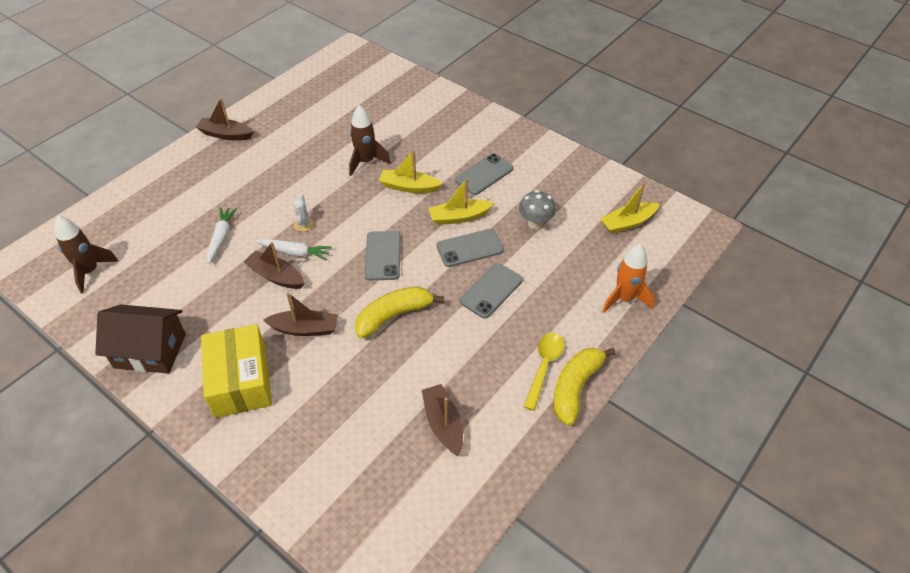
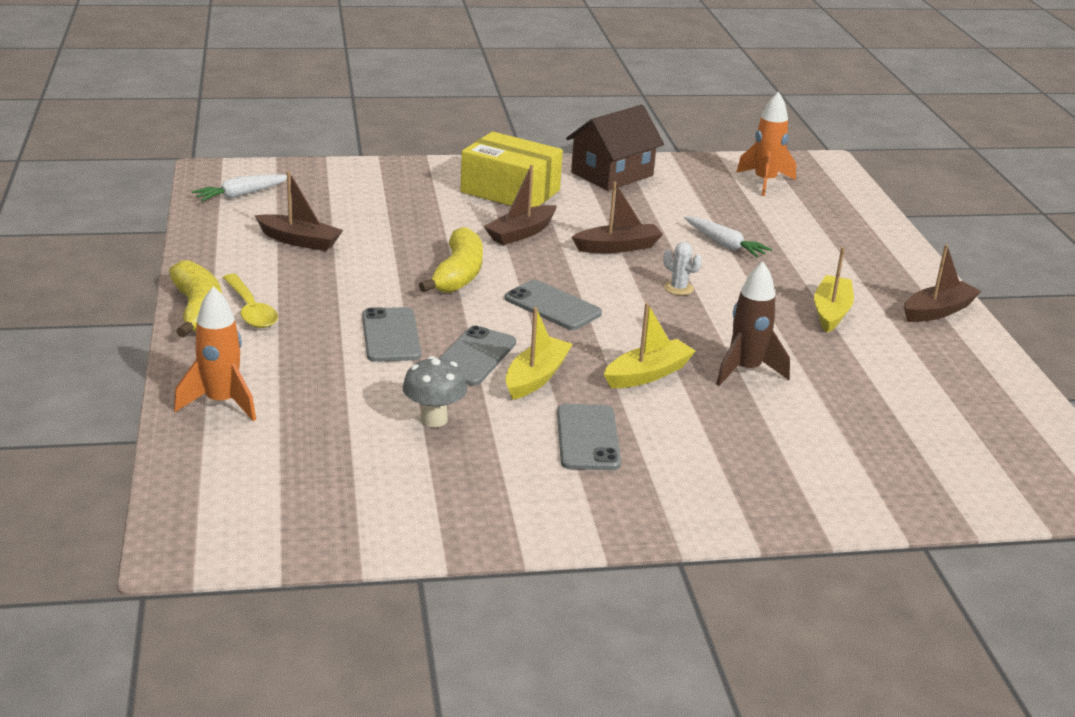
camera: 130 degrees right, 20 degrees down
brown rocket [54,216,119,294] -> orange rocket [736,92,796,196]
white carrot [255,239,331,260] -> white carrot moved to [192,174,287,201]
yellow boat [600,183,660,234] -> yellow boat moved to [814,247,854,333]

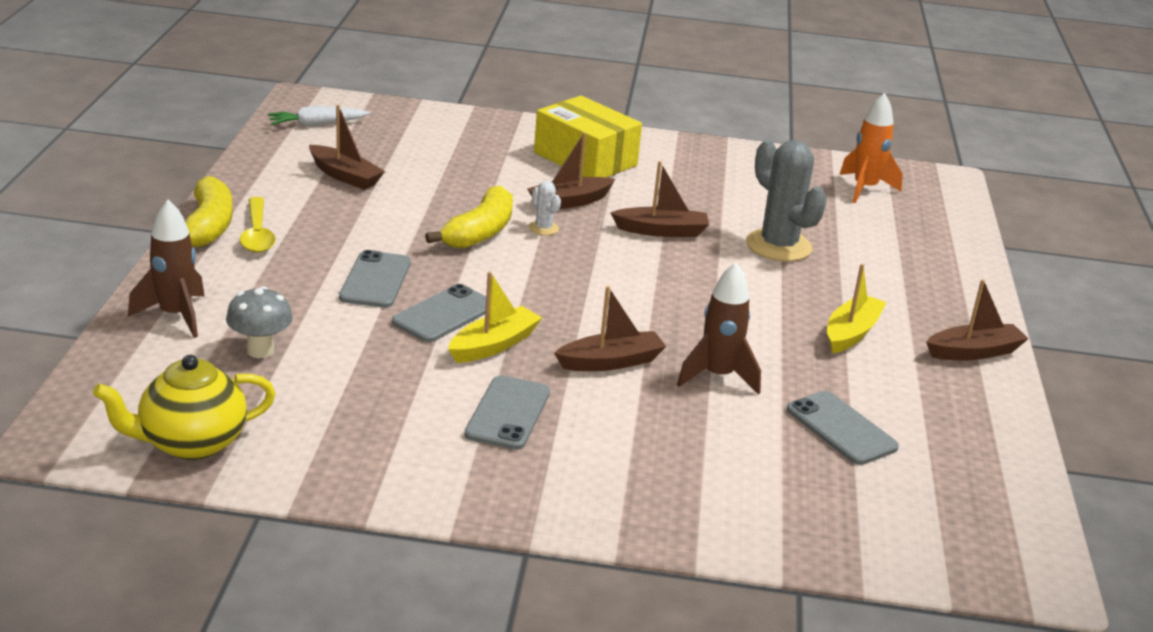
camera: 15 degrees right, 0 degrees up
orange rocket [174,286,256,421] -> brown rocket [128,200,205,338]
grey mushroom [403,356,467,427] -> grey mushroom moved to [226,286,293,358]
grey phone [505,280,602,330] -> grey phone moved to [787,391,899,465]
brown house [566,105,664,191] -> none
yellow boat [604,303,696,388] -> brown boat [554,286,666,371]
white cactus [663,242,702,295] -> white cactus moved to [529,181,561,235]
white carrot [684,216,772,258] -> grey cactus [746,140,827,261]
none -> yellow teapot [93,355,276,460]

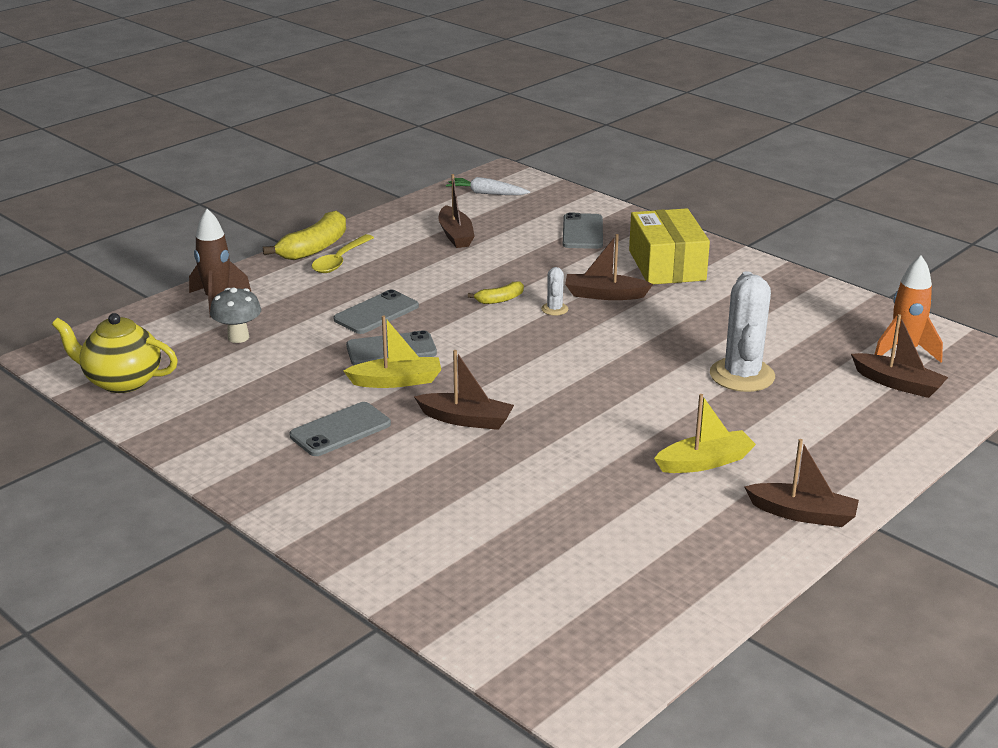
camera: 40 degrees right, 0 degrees up
yellow banana [425,185,513,249] -> yellow banana [468,282,524,304], size x0.53
brown boat [610,161,709,237] -> brown boat moved to [851,314,948,398]
brown rocket [677,262,761,395] -> none
grey cactus [746,140,827,261] -> white cactus [710,271,775,392]
grey phone [787,391,899,465] -> grey phone moved to [563,213,603,249]

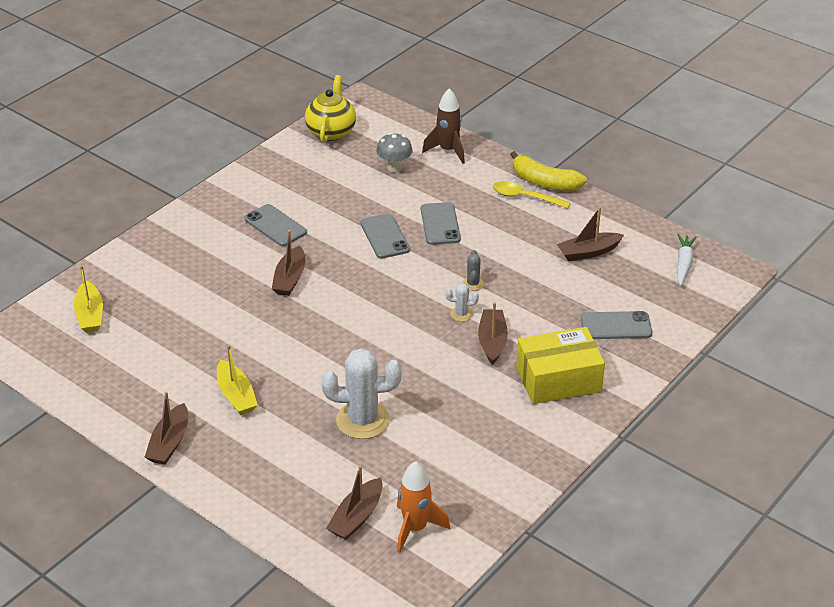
camera: 85 degrees right, 10 degrees up
grey phone [333,289,419,334] -> grey phone turned 45 degrees clockwise [421,202,461,245]
yellow boat [343,316,441,388] -> yellow boat moved to [74,265,103,333]
yellow banana [468,282,524,304] -> grey cactus [462,250,484,291]

